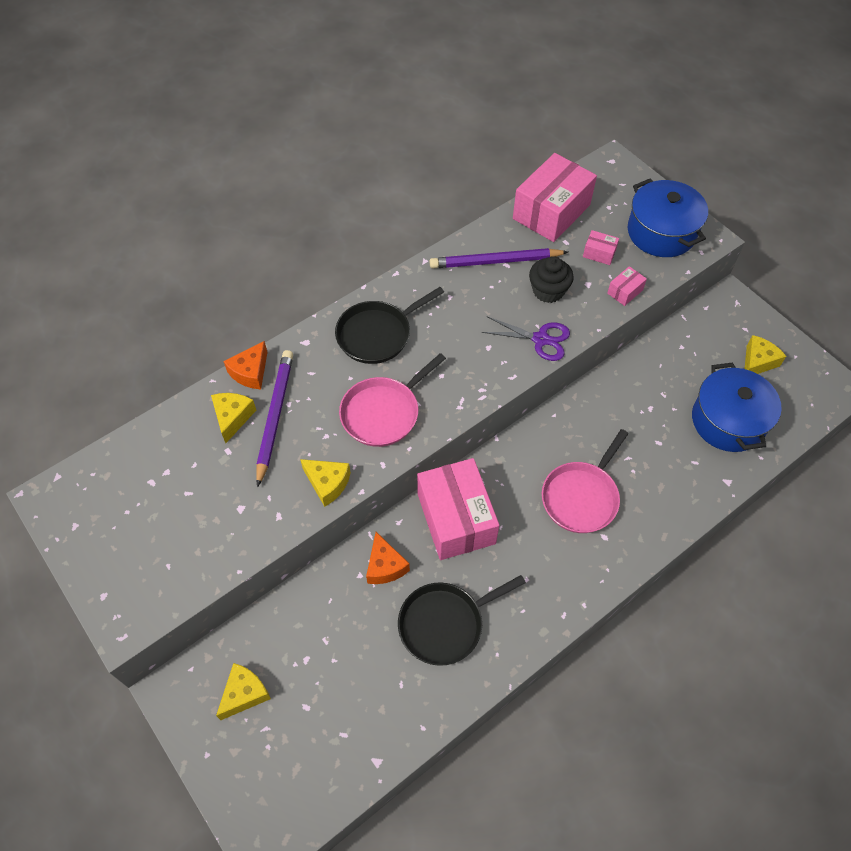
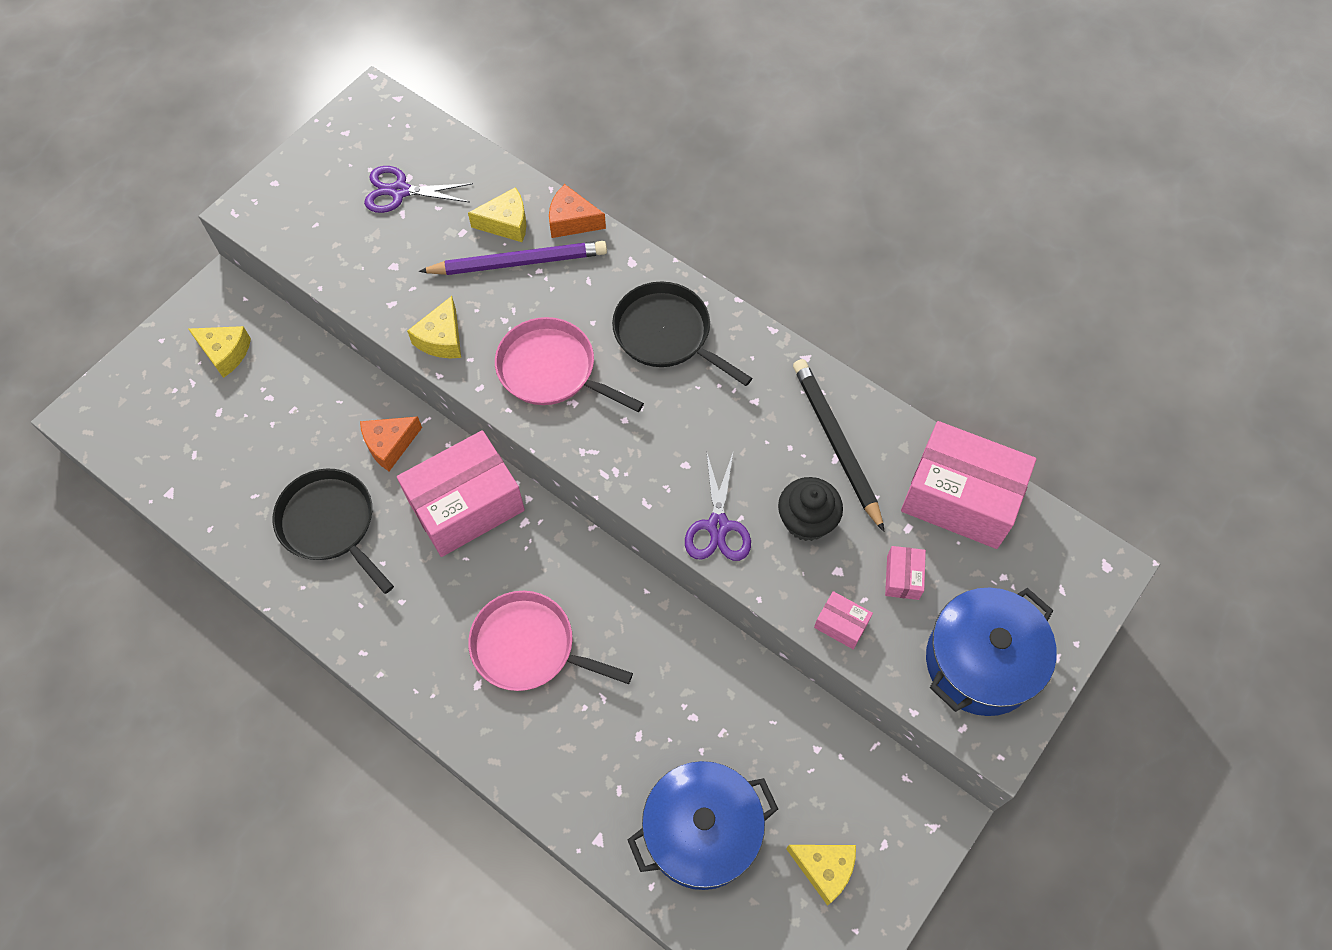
camera: 75 degrees right, 5 degrees up
purple pencil [430,248,568,269] -> black pencil [793,359,885,532]
none -> purple scissors [364,166,473,213]

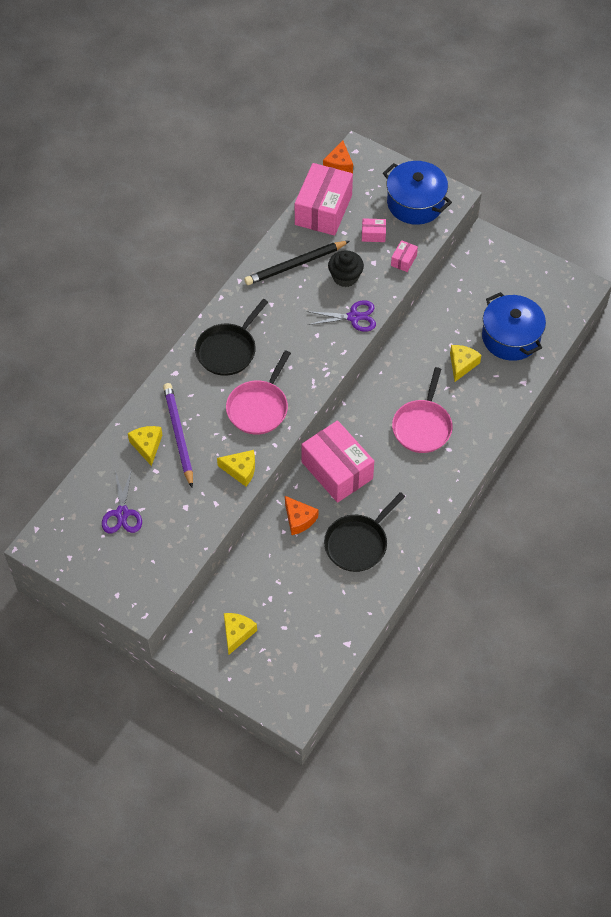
camera: 95 degrees left, 5 degrees down
orange cheese [549,184,606,238] -> orange cheese moved to [323,140,353,173]
yellow cheese [786,845,856,906] -> yellow cheese moved to [450,345,481,382]

